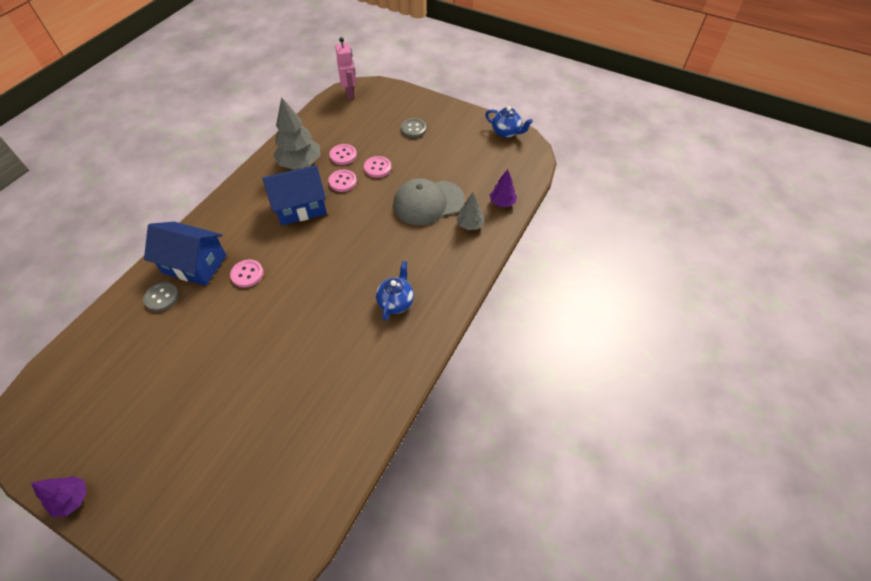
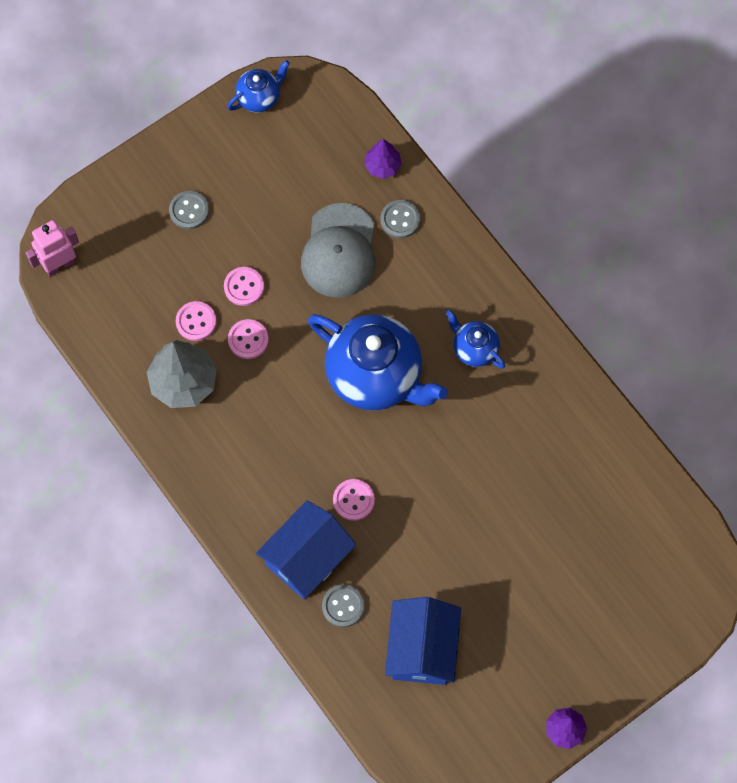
camera: 65 degrees left, 15 degrees up
blue house [262,165,327,225] -> blue house moved to [385,597,461,685]
pink robot [335,37,356,99] -> pink robot turned 45 degrees counterclockwise [26,220,79,277]
grey tree [456,192,484,230] -> grey button [380,200,420,238]
none -> blue teapot [308,314,448,411]

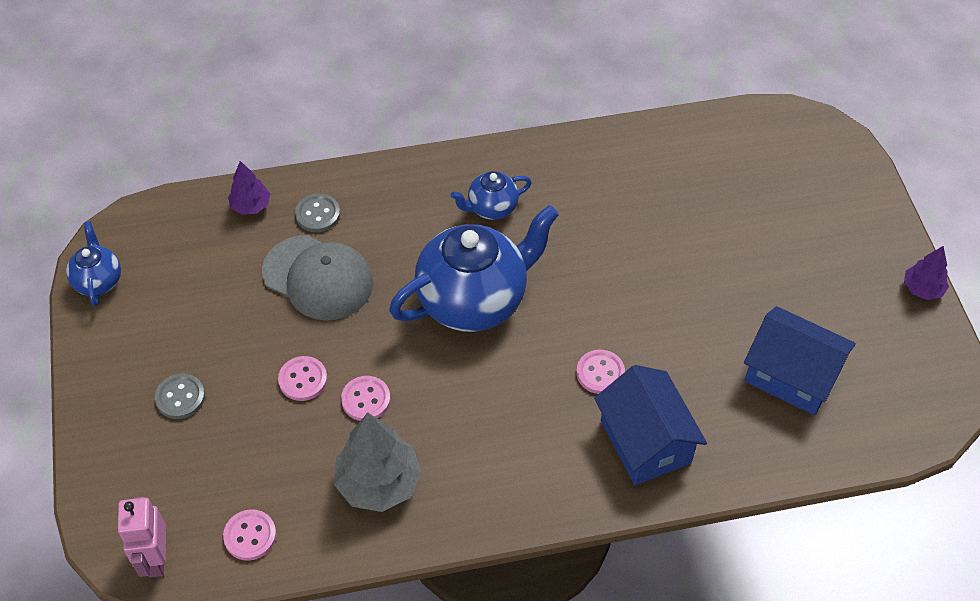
camera: 65 degrees left, 15 degrees down
pink button [176,301,216,341] -> pink button moved to [223,509,276,561]
grey button [322,584,364,627] -> none

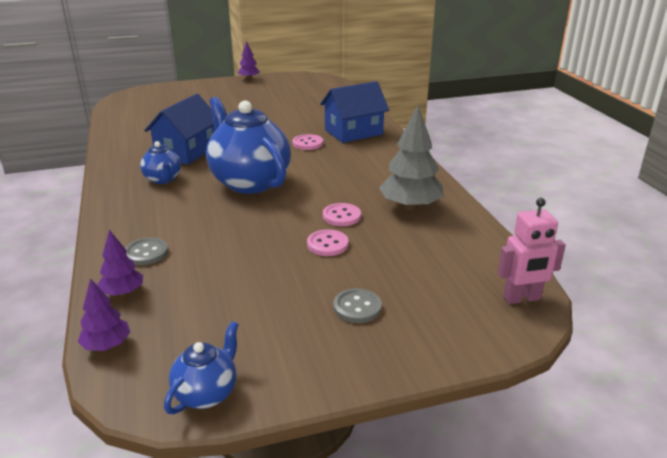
camera: 95 degrees left, 25 degrees down
blue teapot [66,221,121,306] -> blue teapot turned 135 degrees clockwise [164,321,239,414]
pink button [223,509,276,561] -> none
grey cap [262,235,373,321] -> none
blue house [744,306,856,415] -> blue house moved to [144,94,215,165]
none -> purple tree [78,278,130,351]

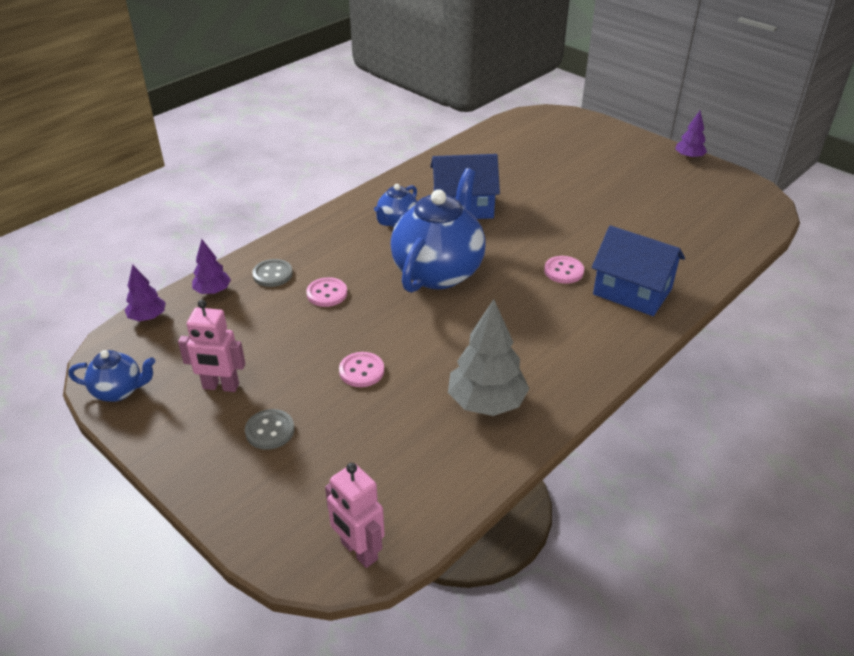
camera: 60 degrees right, 10 degrees up
pink button [323,203,361,226] -> pink button moved to [306,277,347,307]
none -> pink robot [178,300,245,392]

